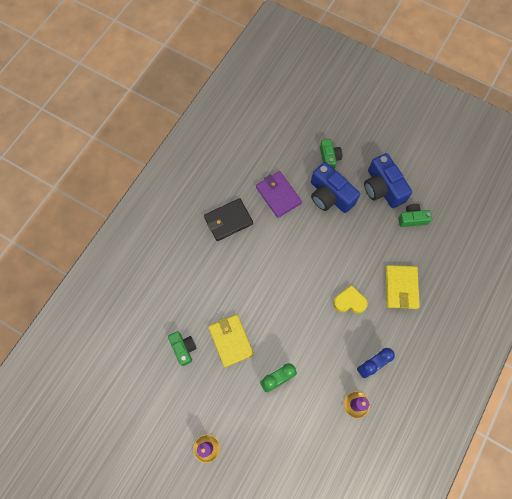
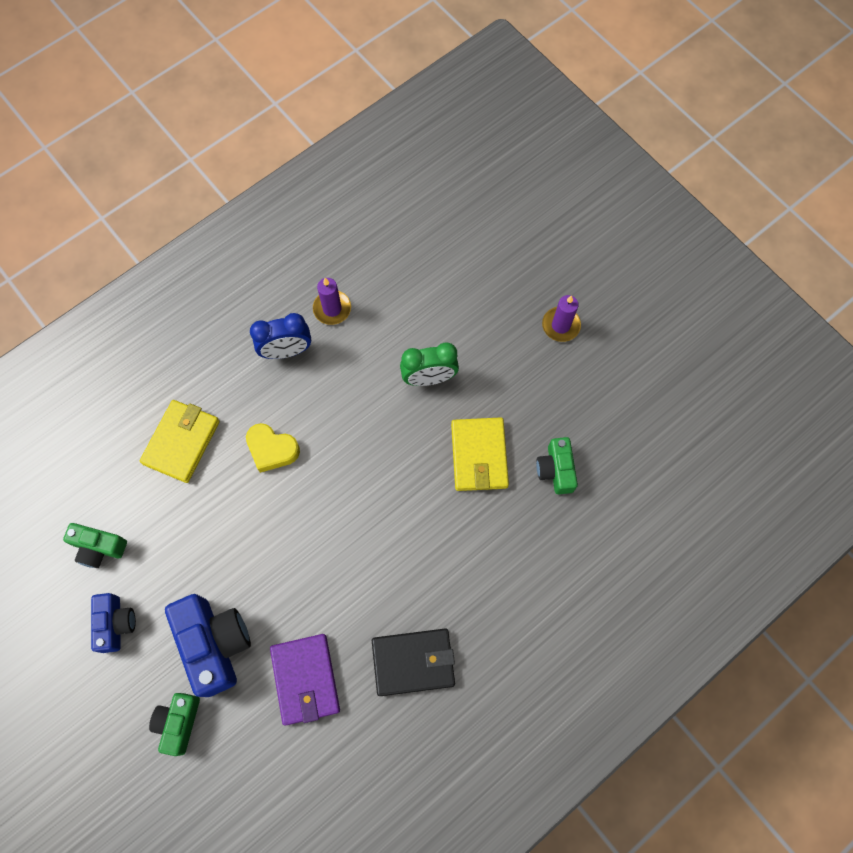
camera: 160 degrees left, 0 degrees up
blue camera [364,153,412,208] -> blue camera [91,593,136,653], size x0.59

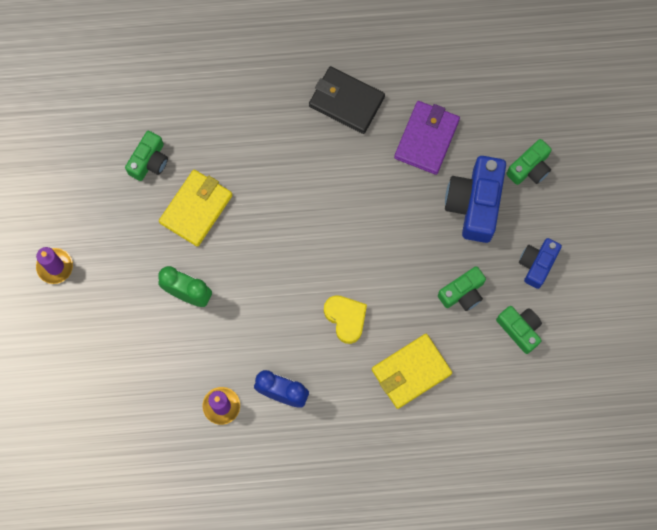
camera: 145 degrees left, 5 degrees up
none -> green camera [438,266,486,311]

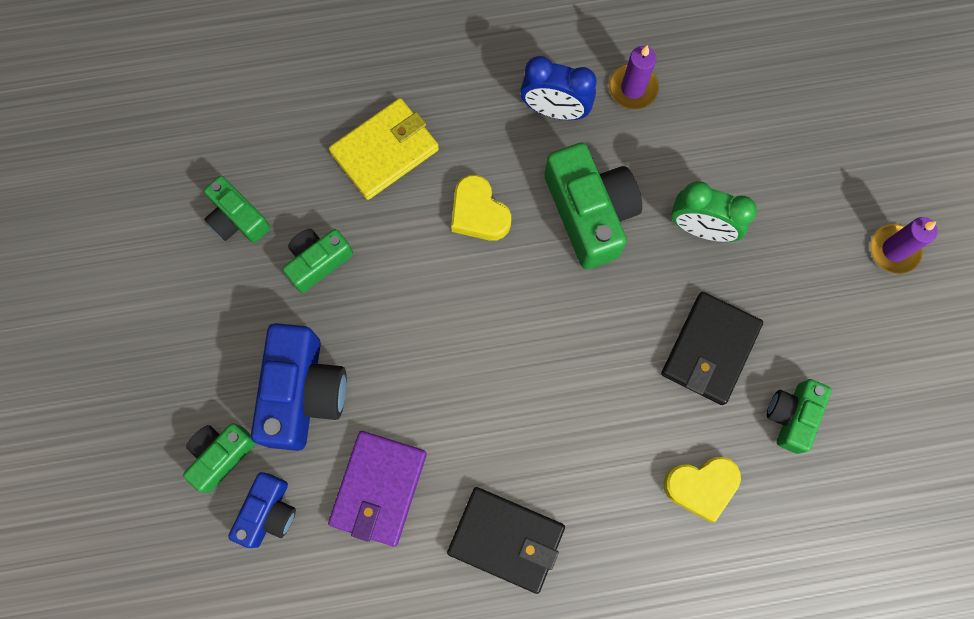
camera: 175 degrees right, 0 degrees up
yellow wallet [159,170,233,247] -> black wallet [661,292,763,405]
blue camera [519,238,562,289] -> blue camera moved to [228,472,296,548]
none -> green camera [544,142,642,269]
none -> yellow heart [663,457,741,523]

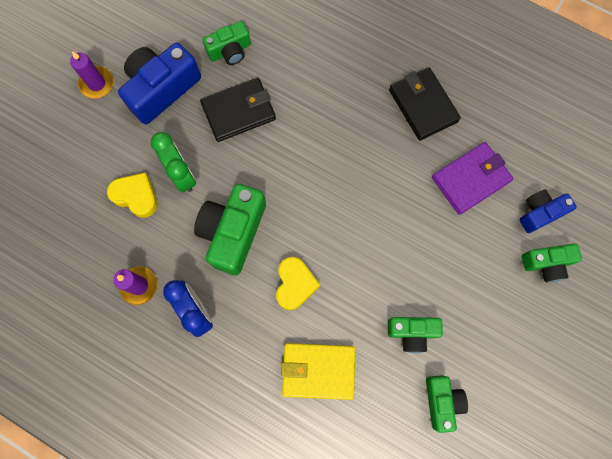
camera: 140 degrees left, 0 degrees up
blue camera [251,323,347,451] -> blue camera moved to [118,42,201,124]
yellow heart [663,457,741,523] -> yellow heart moved to [107,173,158,218]

